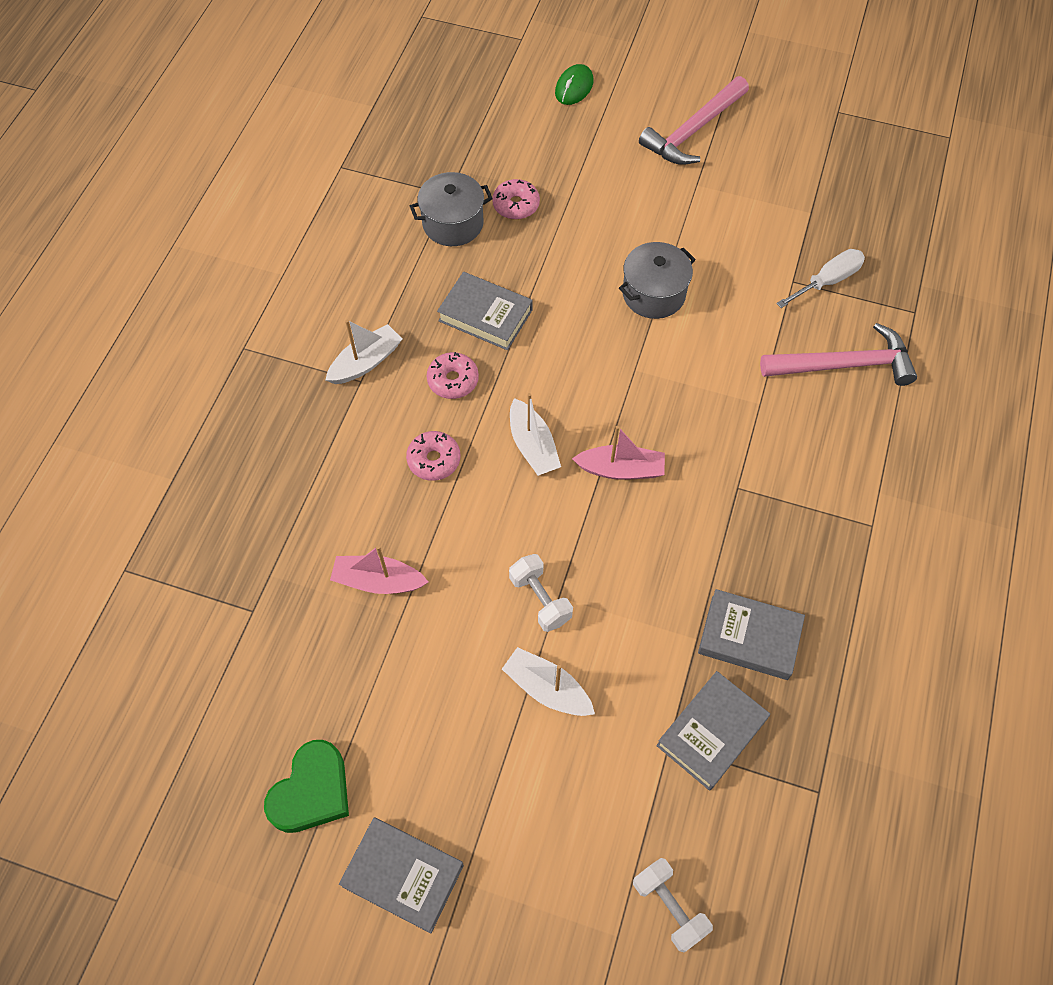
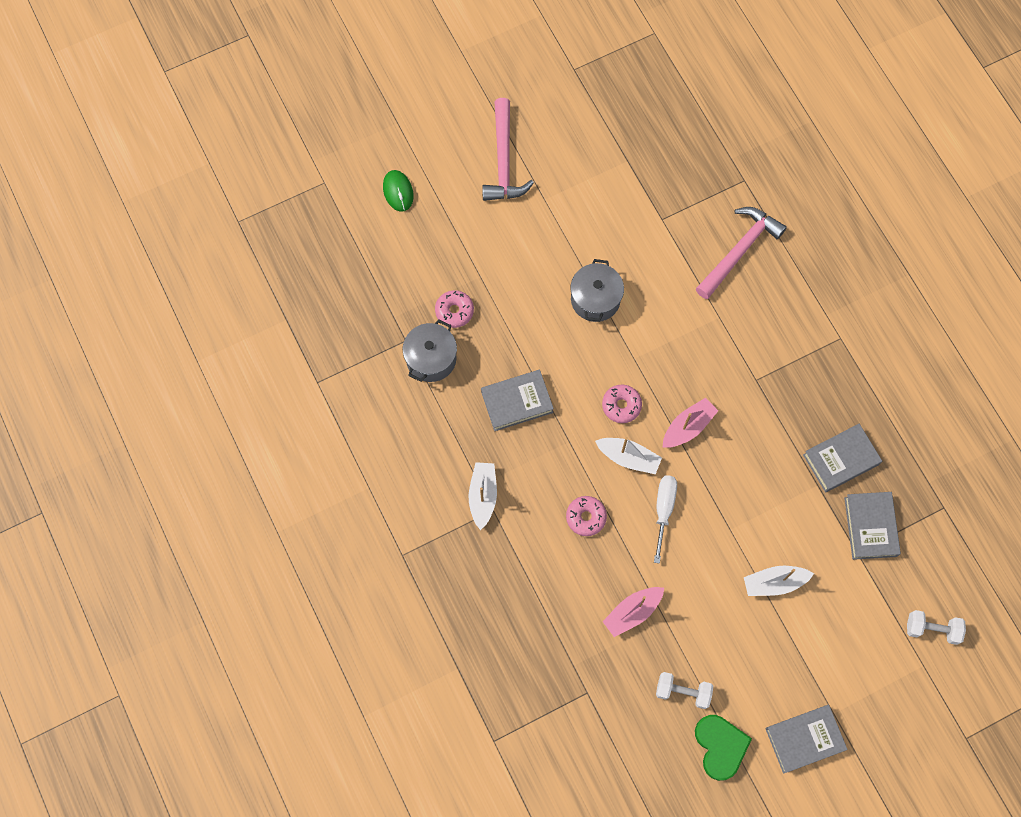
camera: 45 degrees left, 10 degrees up
pink donut [427,352,479,399] -> pink donut moved to [602,385,642,423]
white dumbbell [509,554,573,632] -> white dumbbell moved to [656,672,713,709]
white screwdriver [776,249,865,308] -> white screwdriver moved to [654,476,677,564]

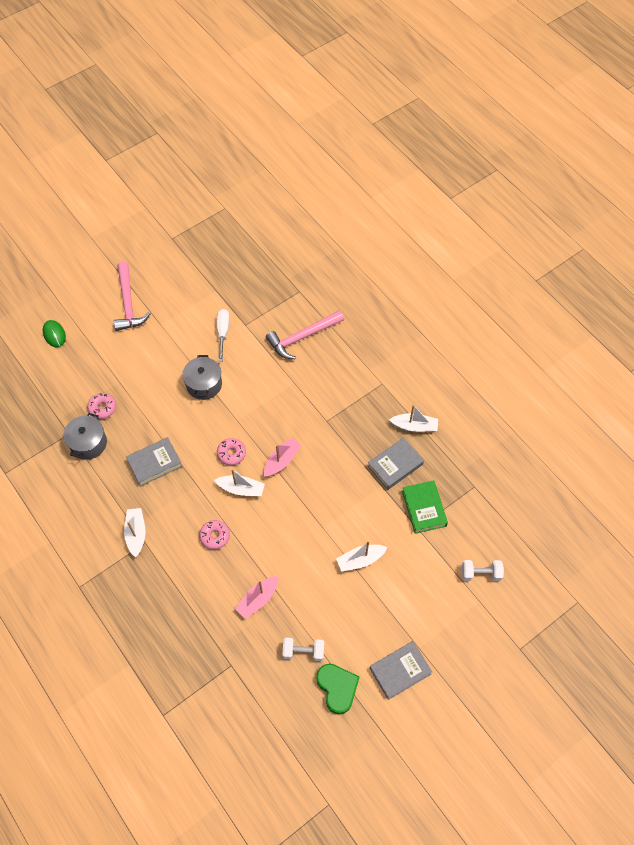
camera: 10 degrees left, 10 degrees down
white screwdriver [654,476,677,564] -> white screwdriver moved to [217,309,229,362]
pink hammer [696,207,787,299] -> pink hammer turned 150 degrees counterclockwise [266,310,344,359]
grey book [844,492,901,560] -> green book [402,480,448,534]
none -> white boat [389,405,438,432]

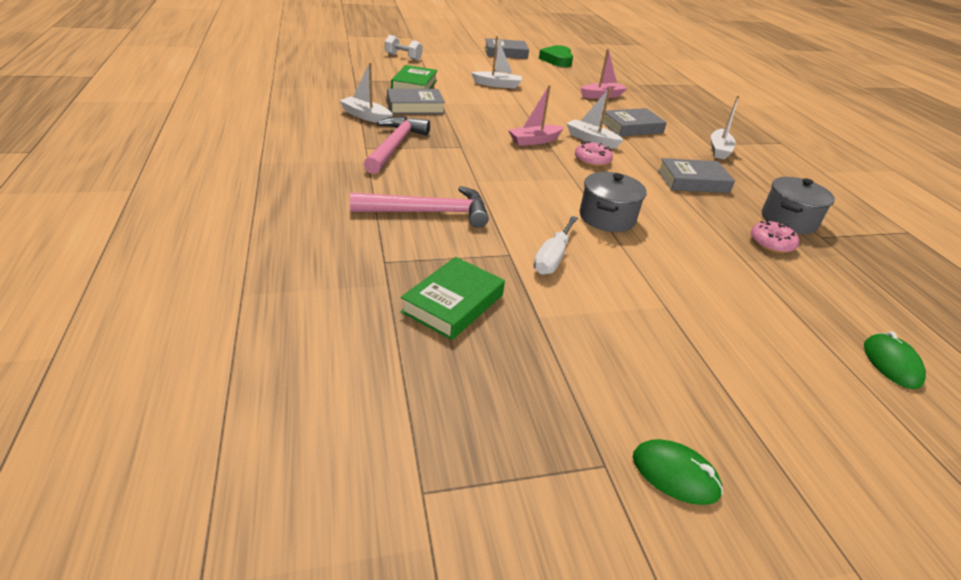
camera: 160 degrees left, 25 degrees down
pink hammer [114,261,151,331] -> pink hammer moved to [364,117,430,174]
pink donut [199,520,230,550] -> grey book [603,108,667,136]
white dumbbell [283,638,324,661] -> none
none -> green book [401,257,505,340]
none -> green mouse [633,439,723,505]

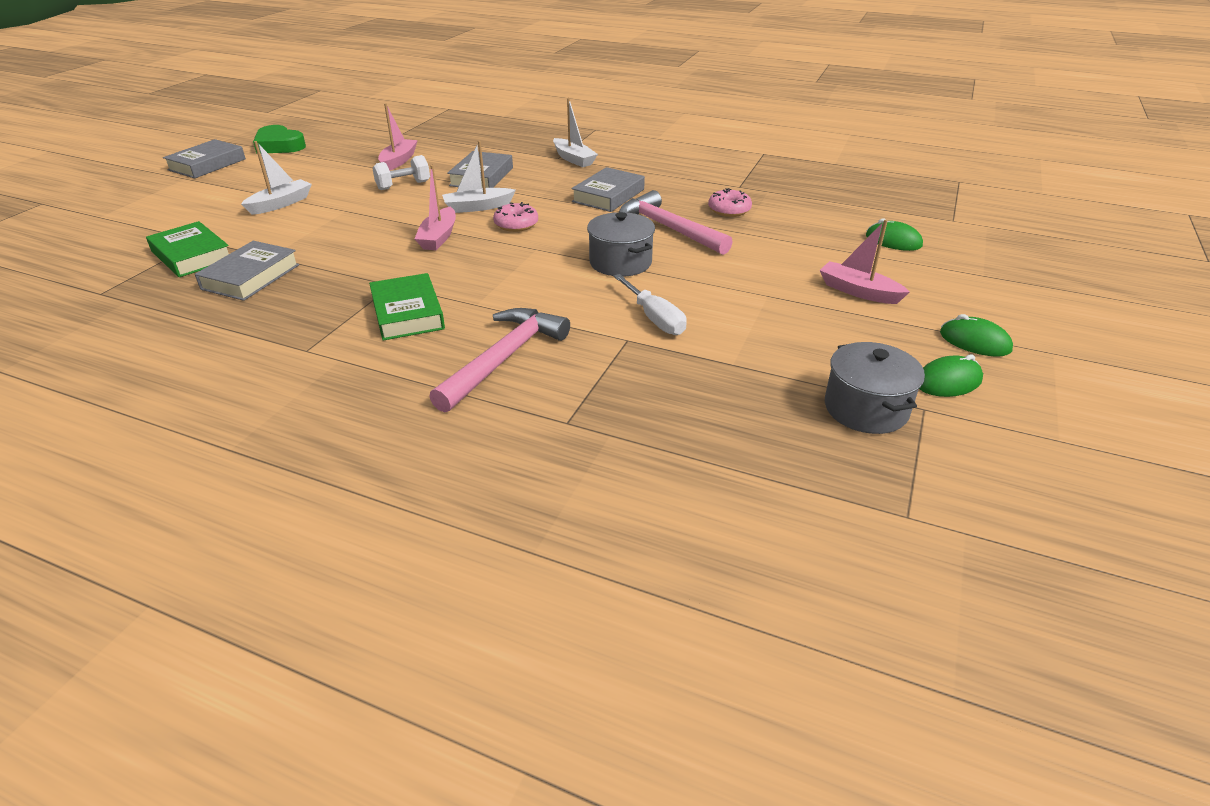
camera: 50 degrees left, 0 degrees up
white boat [340,62,393,123] -> none
pink hammer [364,117,430,174] -> pink hammer moved to [619,190,733,255]
white dumbbell [385,35,423,61] -> white dumbbell moved to [372,155,430,190]
green book [401,257,505,340] -> green book moved to [369,273,445,341]
grey pot [762,177,835,234] -> grey pot moved to [825,342,925,434]
none -> pink boat [820,219,910,304]
none -> green mouse [940,314,1013,357]

